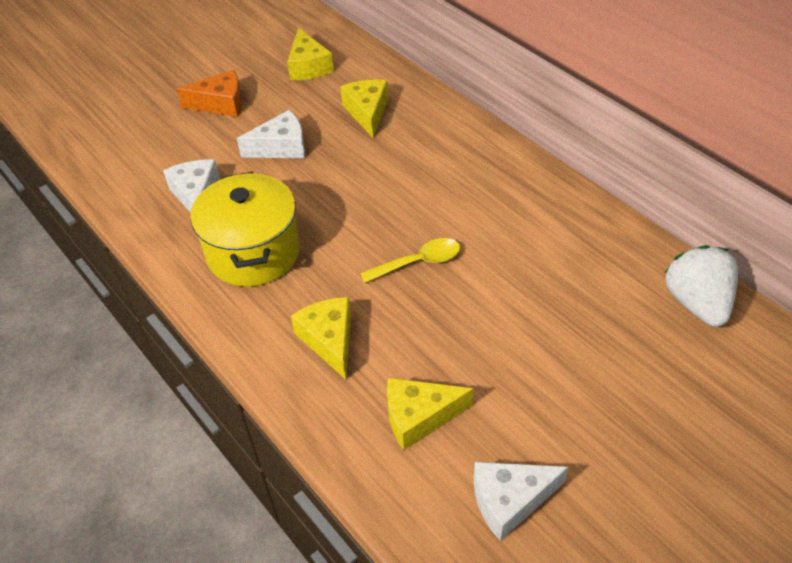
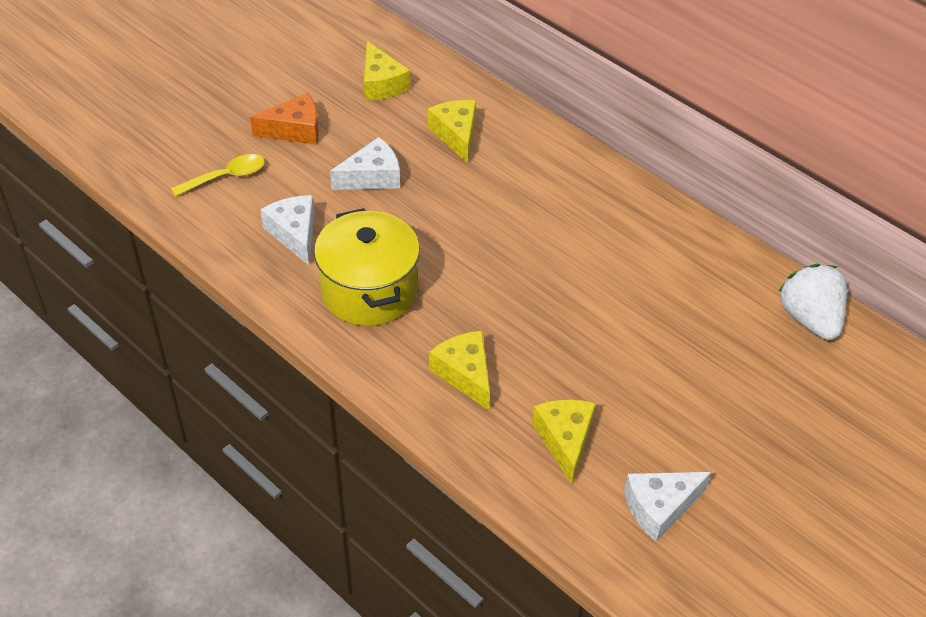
camera: 10 degrees left, 0 degrees up
yellow spoon [360,238,460,283] -> yellow spoon moved to [171,154,265,196]
yellow cheese [387,378,474,450] -> yellow cheese turned 105 degrees clockwise [532,399,596,485]

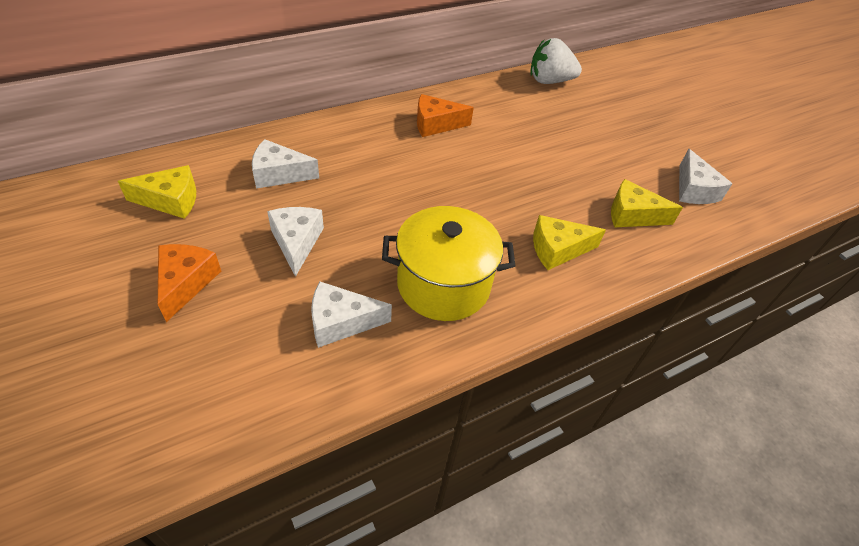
camera: 75 degrees left, 0 degrees up
yellow spoon [171,154,265,196] -> none
yellow cheese [427,100,476,163] -> white cheese [252,139,319,189]
none -> orange cheese [417,94,474,137]

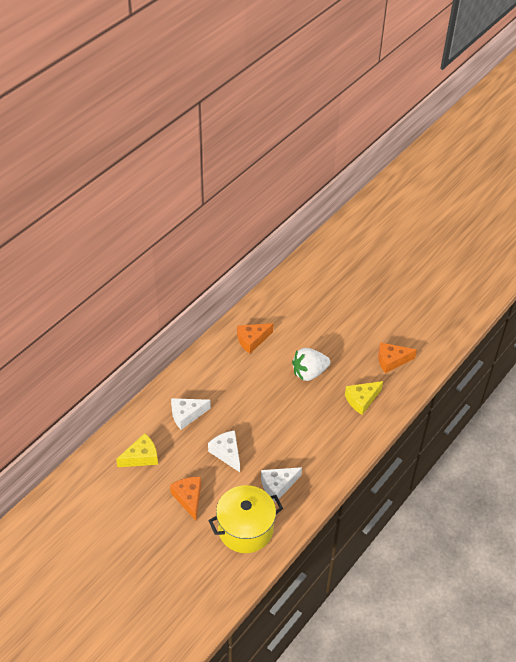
camera: 20 degrees left, 0 degrees up
yellow pot [382,206,515,321] -> yellow pot moved to [208,485,283,553]
white strawberry [530,38,582,84] -> white strawberry moved to [292,348,330,381]
yellow cheese [611,179,683,227] -> orange cheese [378,343,417,373]
white cheese [679,149,732,204] -> none

